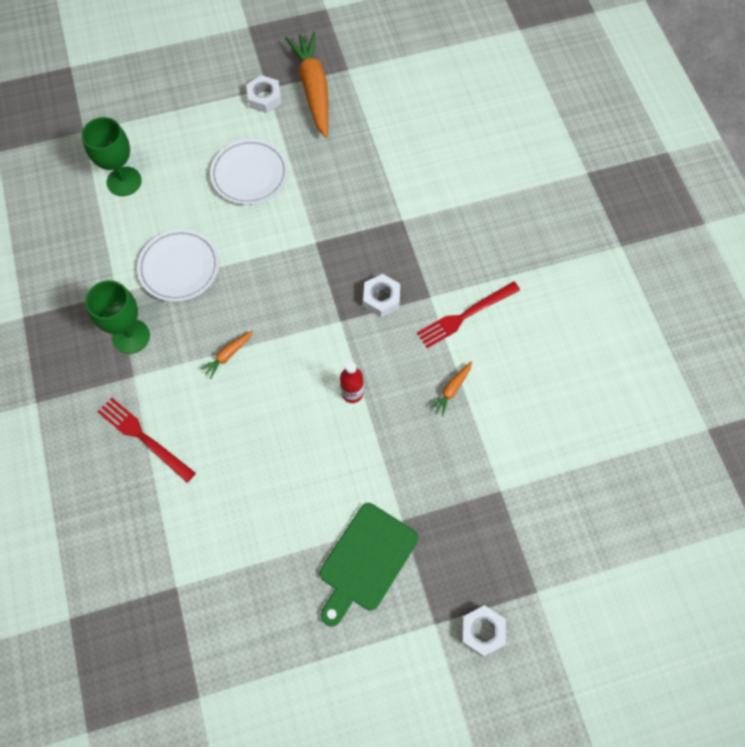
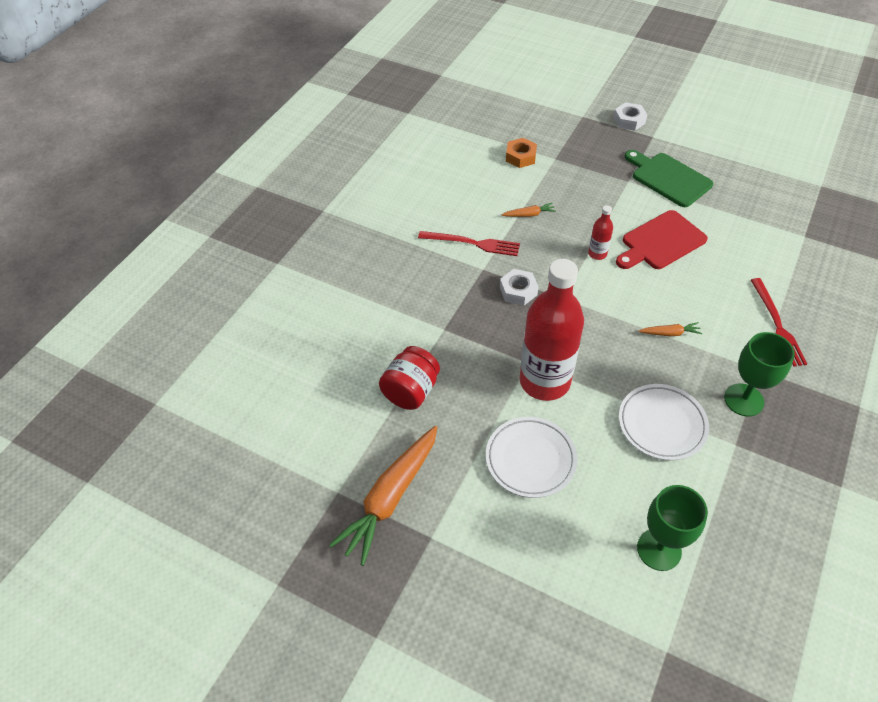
camera: 135 degrees left, 15 degrees down
white nut [246,75,282,113] -> none
green cutting board [320,503,418,626] -> green cutting board turned 120 degrees counterclockwise [625,150,713,207]
none -> red jar [379,346,440,410]
none -> orange nut [506,138,537,168]
none -> red bottle [520,259,584,401]
none -> red cutting board [616,210,708,269]

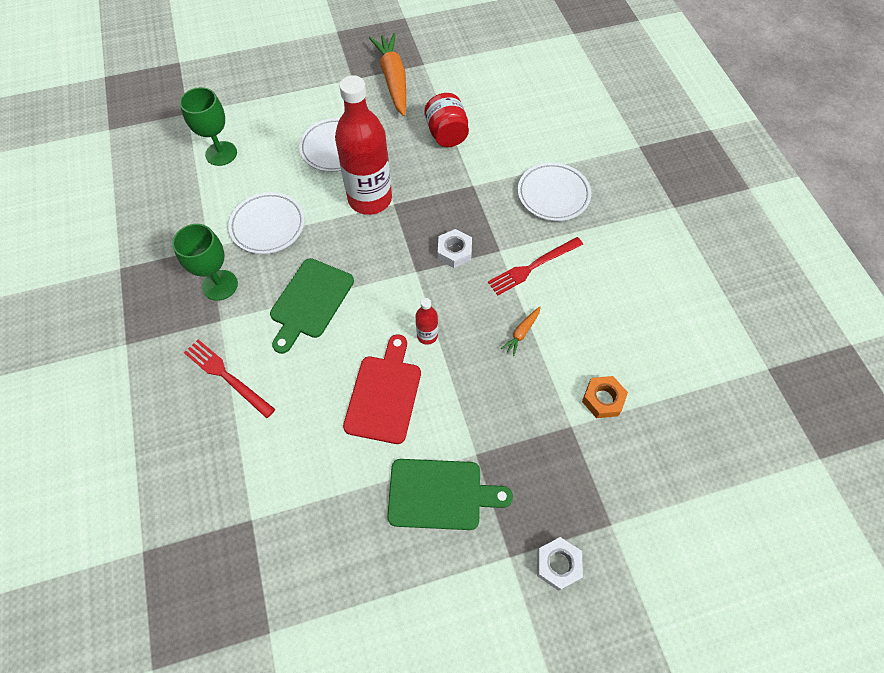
camera: 135 degrees right, 10 degrees up
orange carrot [639,322,702,336] -> green cutting board [270,258,354,354]
none -> white plate [518,162,591,221]

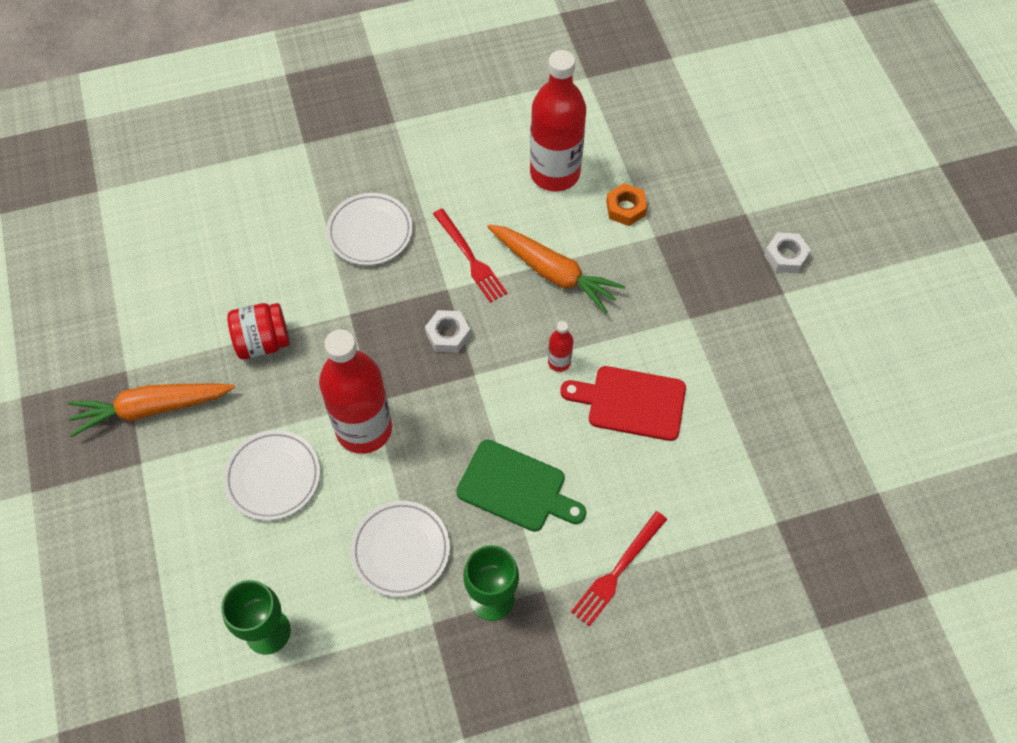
camera: 90 degrees left, 0 degrees up
green cutting board [387,459,513,530] -> none
orange carrot [501,307,541,356] -> orange carrot [487,225,625,314], size x2.29
none -> red bottle [530,50,586,191]

